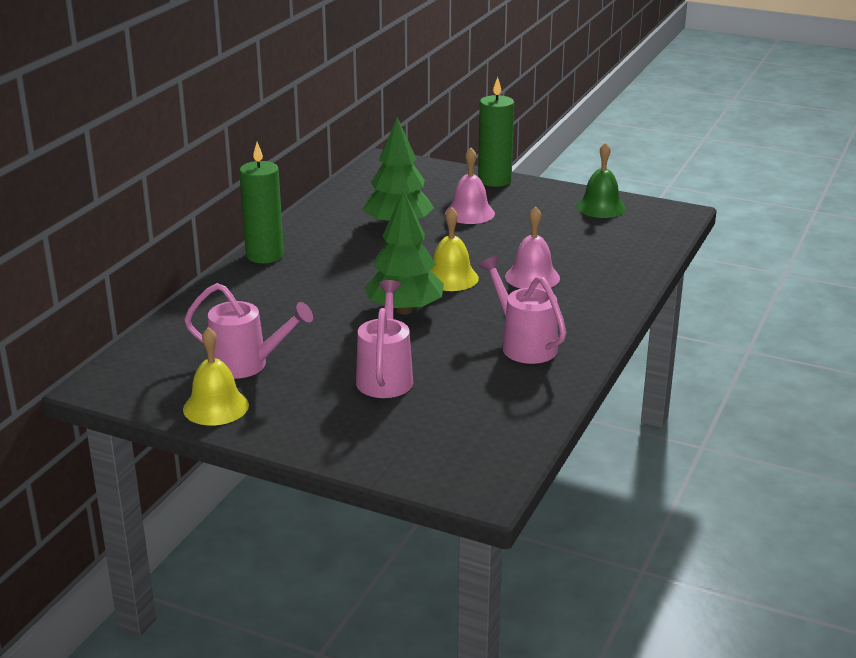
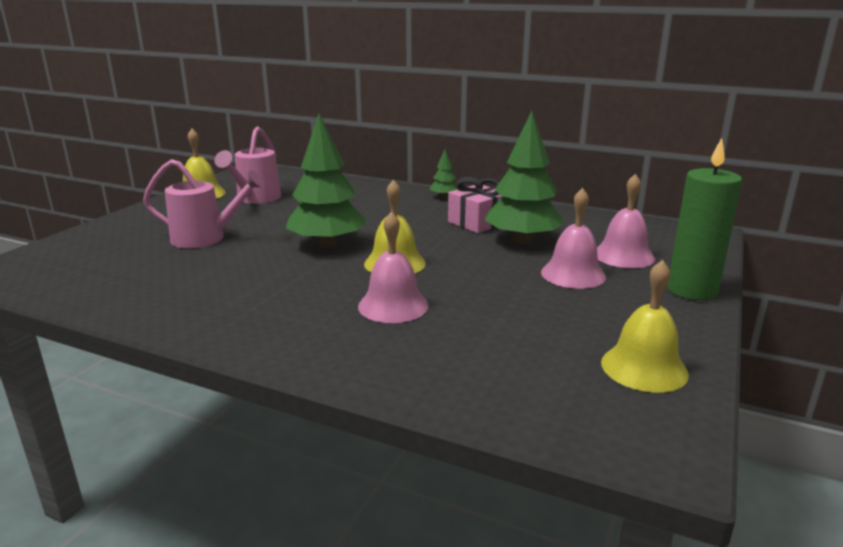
camera: 90 degrees right, 5 degrees down
green candle [239,142,284,263] -> green tree [430,150,457,198]
pink watering can [479,256,566,364] -> none
green bell [576,142,626,218] -> yellow bell [601,260,689,393]
none -> pink gift [448,177,503,233]
none -> pink bell [597,174,655,268]

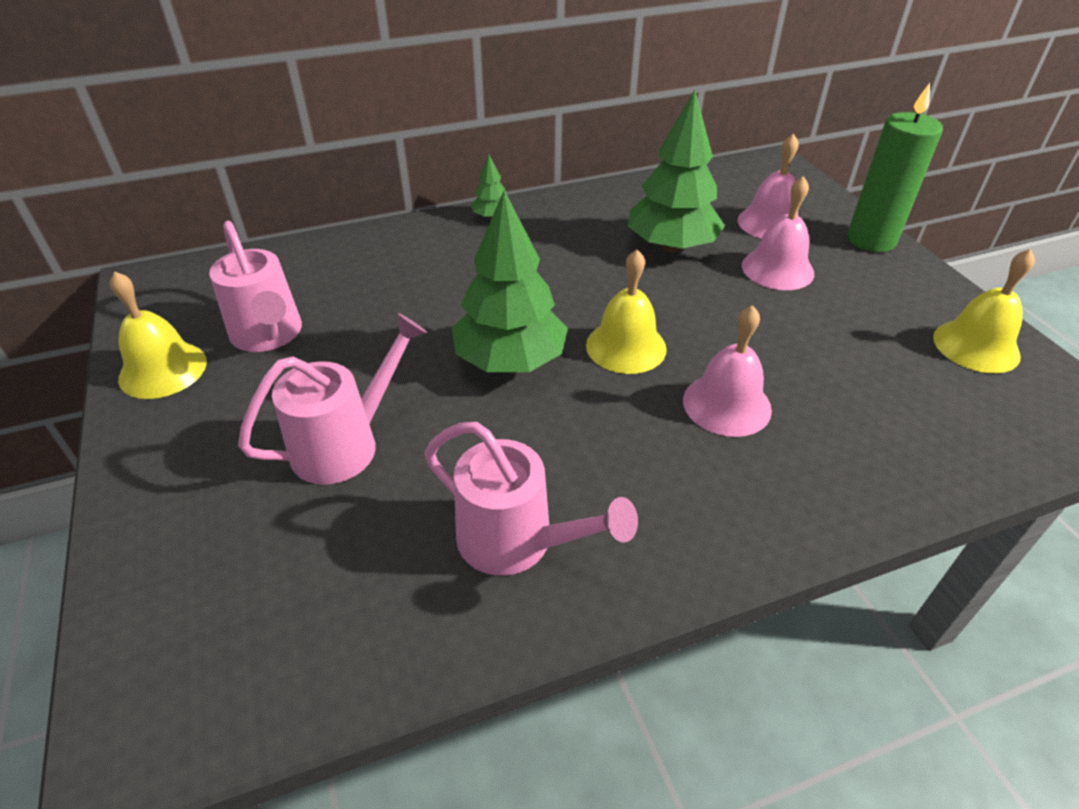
camera: 45 degrees left, 20 degrees up
pink gift [448,177,503,233] -> none
none -> pink watering can [425,422,638,576]

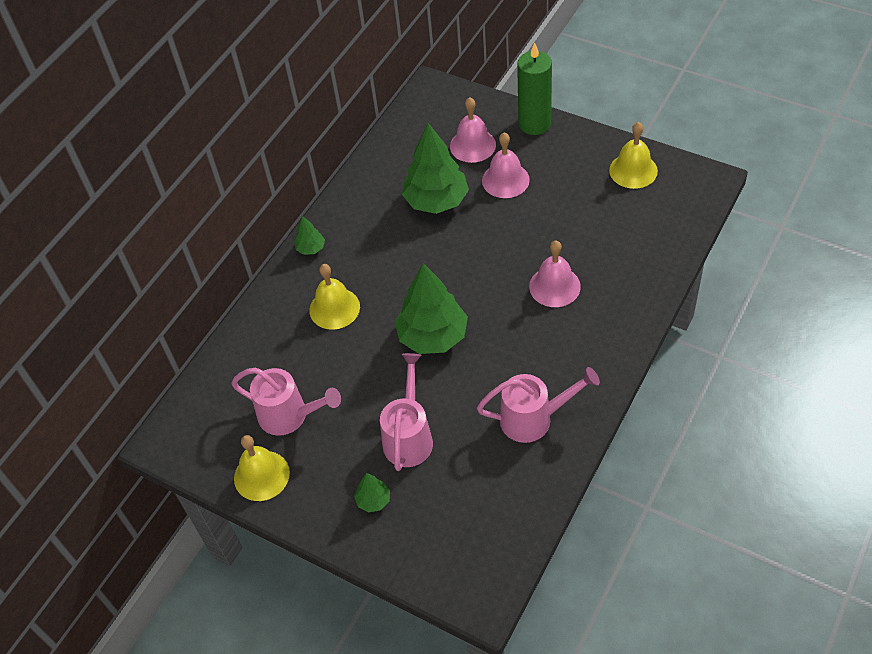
camera: 35 degrees left, 10 degrees up
yellow bell [586,249,667,374] -> yellow bell moved to [309,264,360,330]
none -> green tree [354,473,390,513]

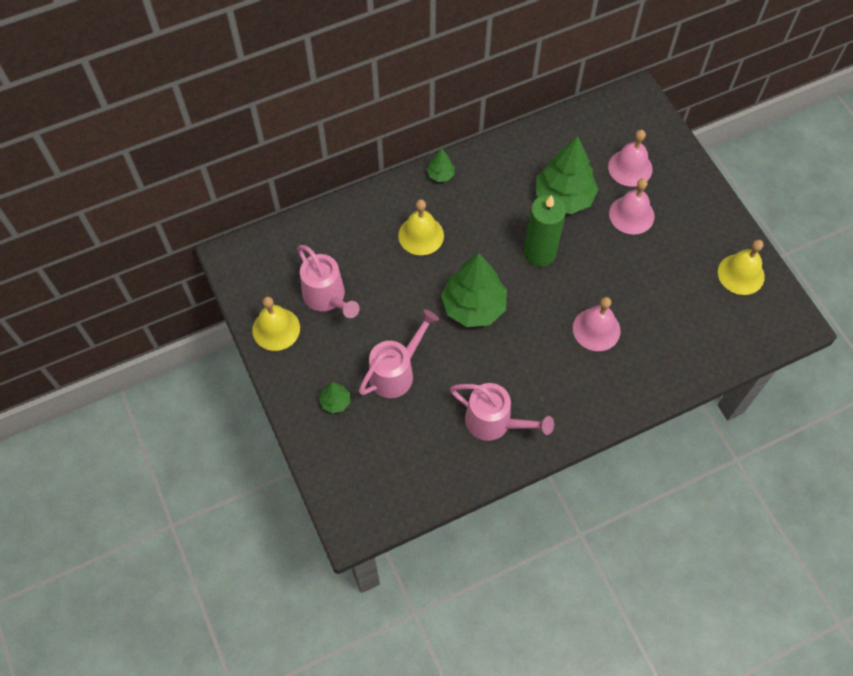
camera: 30 degrees right, 10 degrees up
green candle [517,43,552,135] -> green candle moved to [524,195,566,267]

